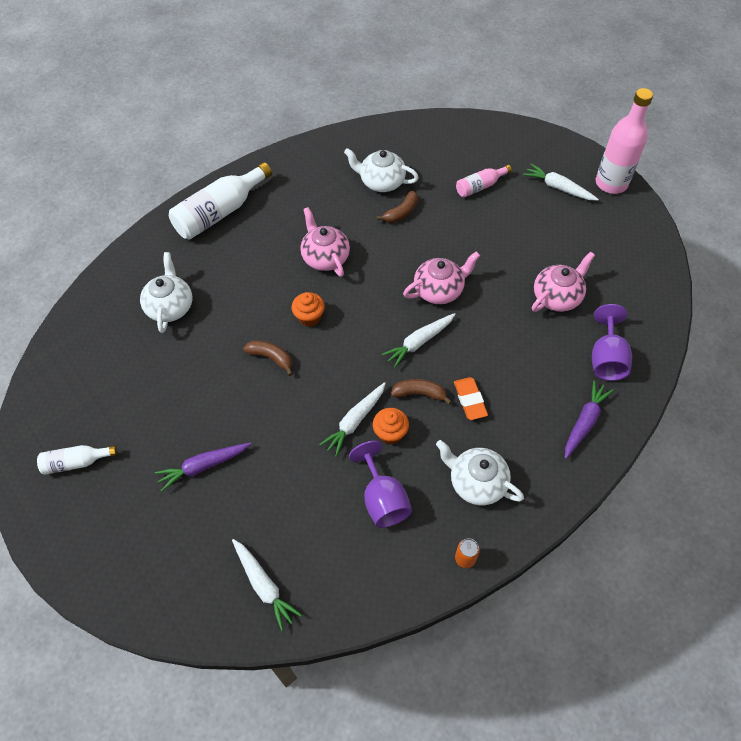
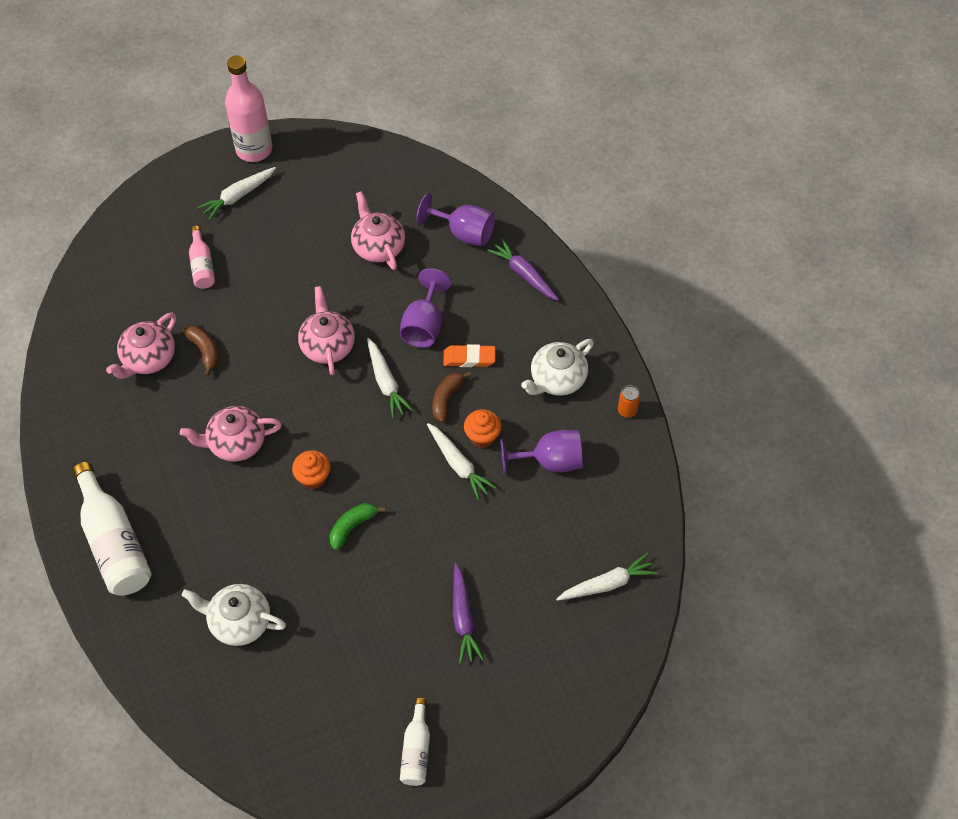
camera: 75 degrees left, 0 degrees up
brown banana [243,341,293,376] -> green banana [329,503,385,550]
white teapot [344,148,419,192] -> pink teapot [106,312,176,379]
none -> purple goblet [400,268,451,348]

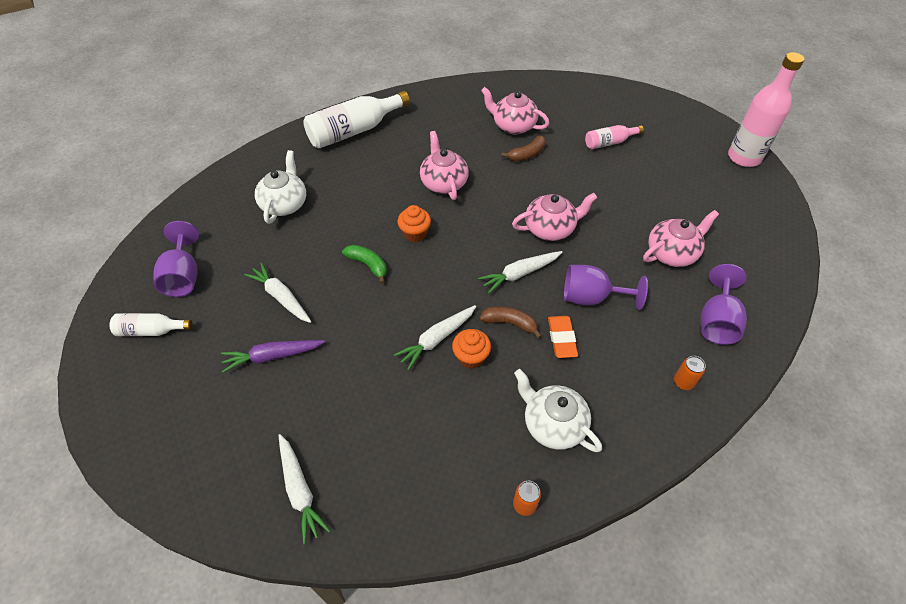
camera: 85 degrees right, 5 degrees down
white carrot [197,167,276,220] -> white carrot moved to [244,263,312,323]
purple carrot [487,239,559,301] -> orange can [674,356,706,390]
purple goblet [500,430,583,475] -> purple goblet moved to [153,221,199,297]

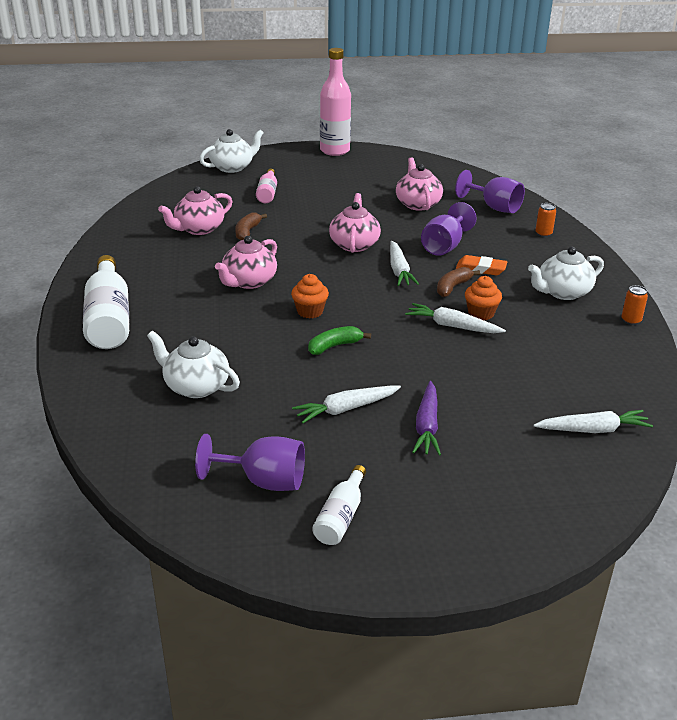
camera: 70 degrees left, 20 degrees down
white carrot [394,305,476,370] -> white carrot turned 135 degrees clockwise [405,303,506,333]
pink teapot [420,131,469,200] -> pink teapot turned 60 degrees counterclockwise [215,236,277,289]
brown banana [501,136,546,162] -> brown banana turned 150 degrees counterclockwise [235,212,267,240]
none -> white teapot [199,129,264,173]

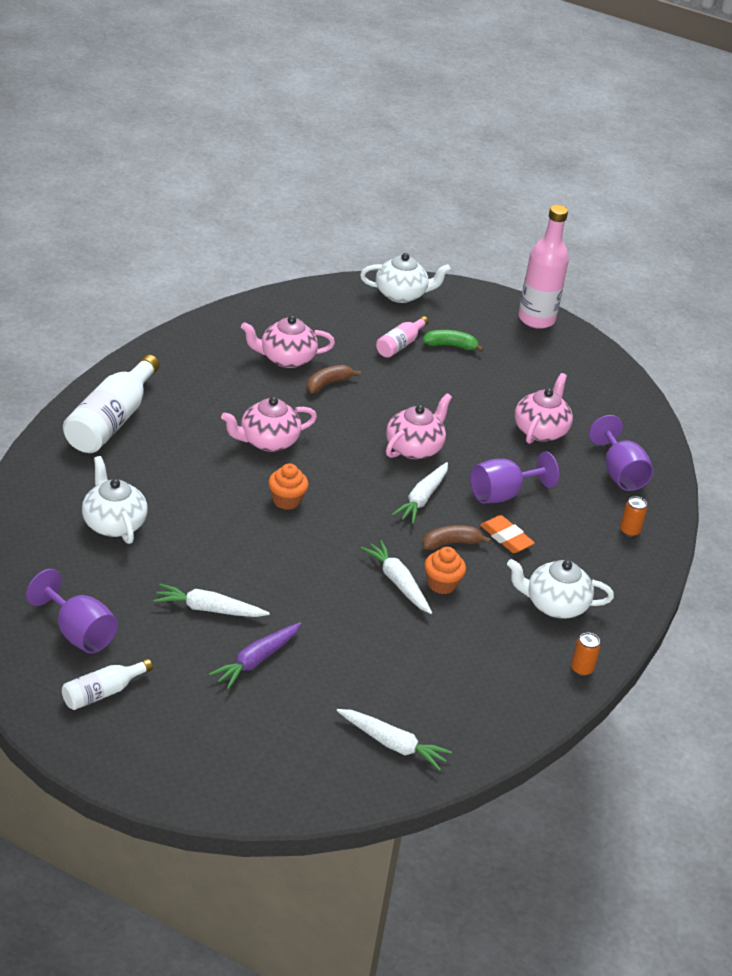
camera: 30 degrees right, 5 degrees up
green banana [308,326,371,355] -> green banana moved to [423,330,484,352]

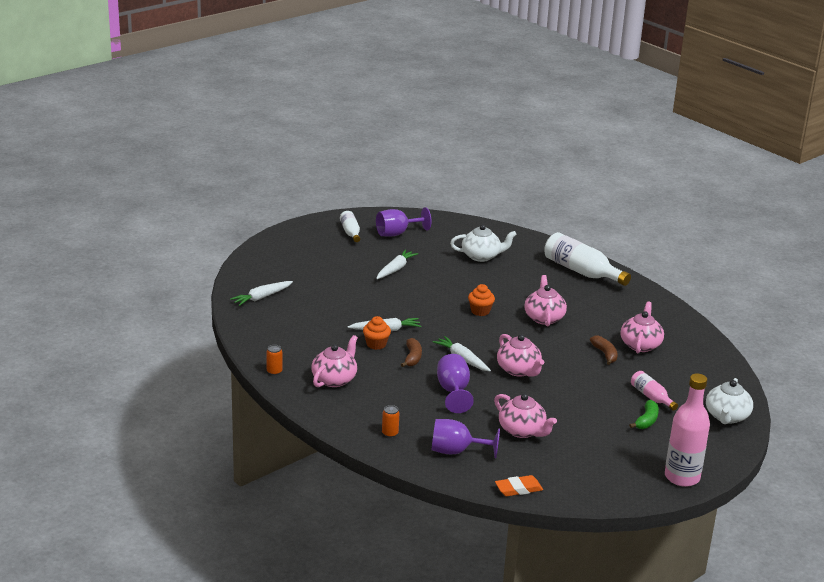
camera: 115 degrees right, 10 degrees down
purple carrot [209,622,301,689] -> none
orange eraser [480,515,535,553] -> orange eraser moved to [495,475,543,496]
white teapot [507,559,614,619] -> pink teapot [311,335,358,387]

